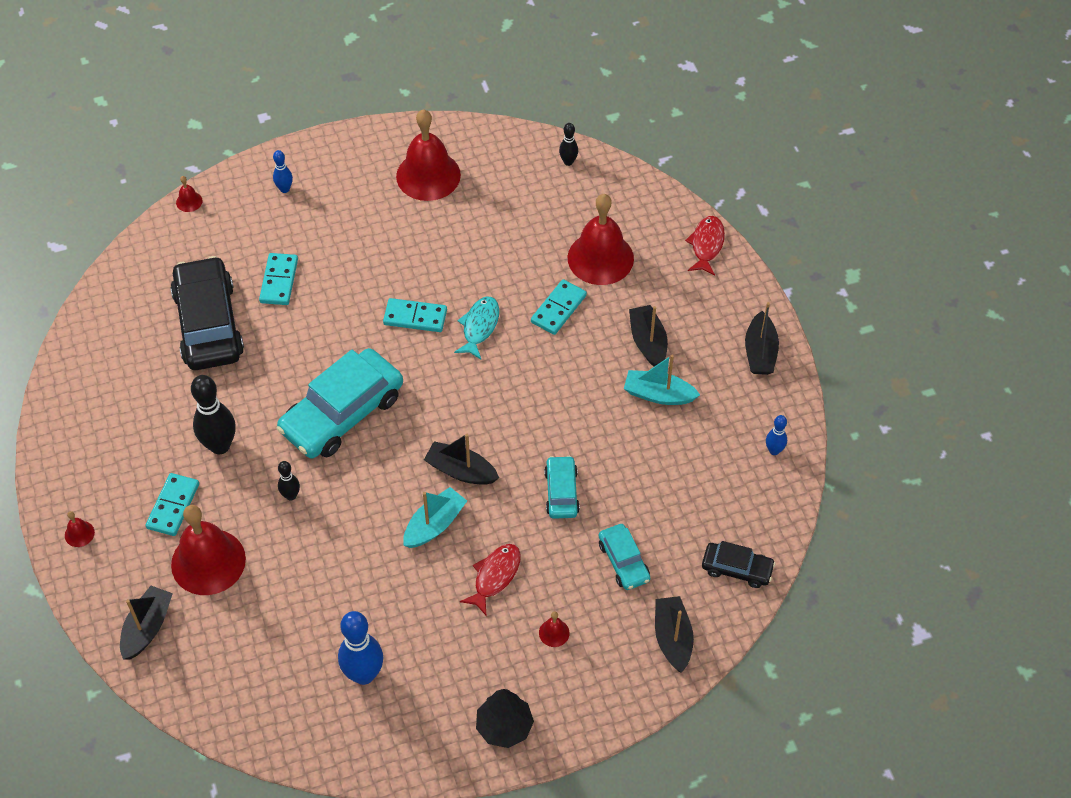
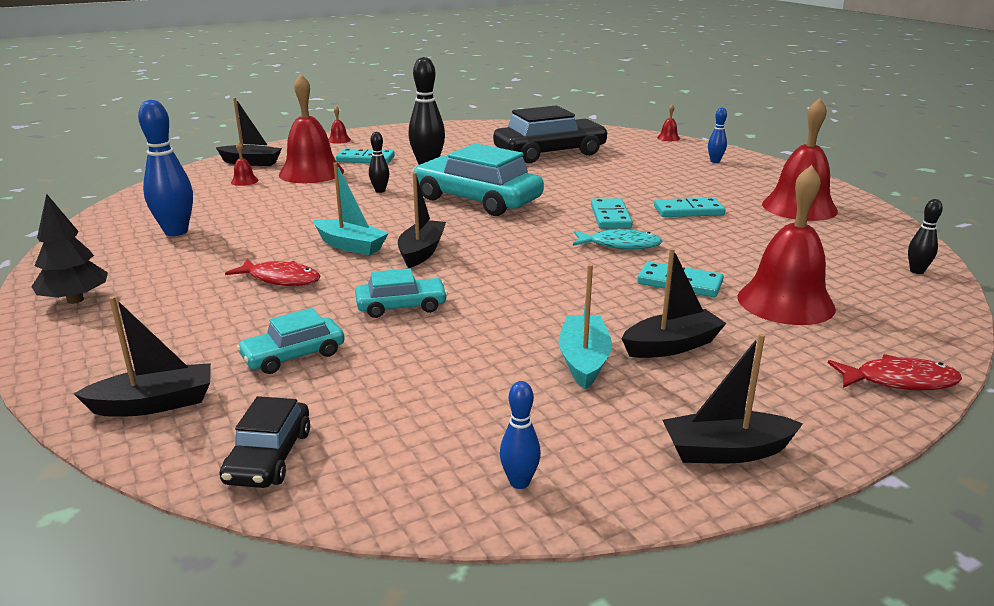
camera: 80 degrees right, 30 degrees down
turquoise domino [259,253,298,305] -> turquoise domino moved to [654,198,725,217]
red bell [539,611,570,647] -> red bell moved to [231,142,258,186]

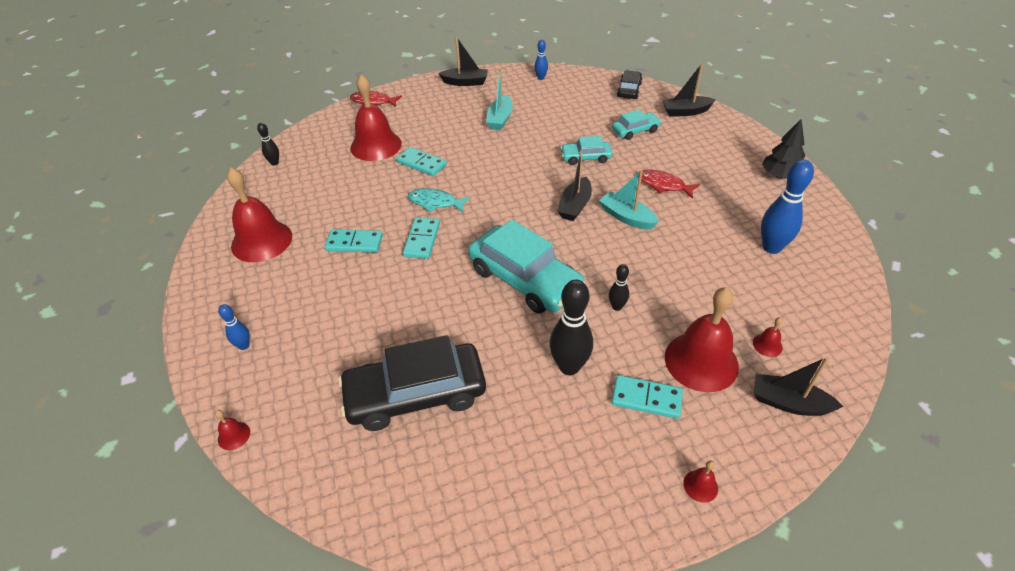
camera: 170 degrees left, 20 degrees up
black boat [621,248,727,358] -> none

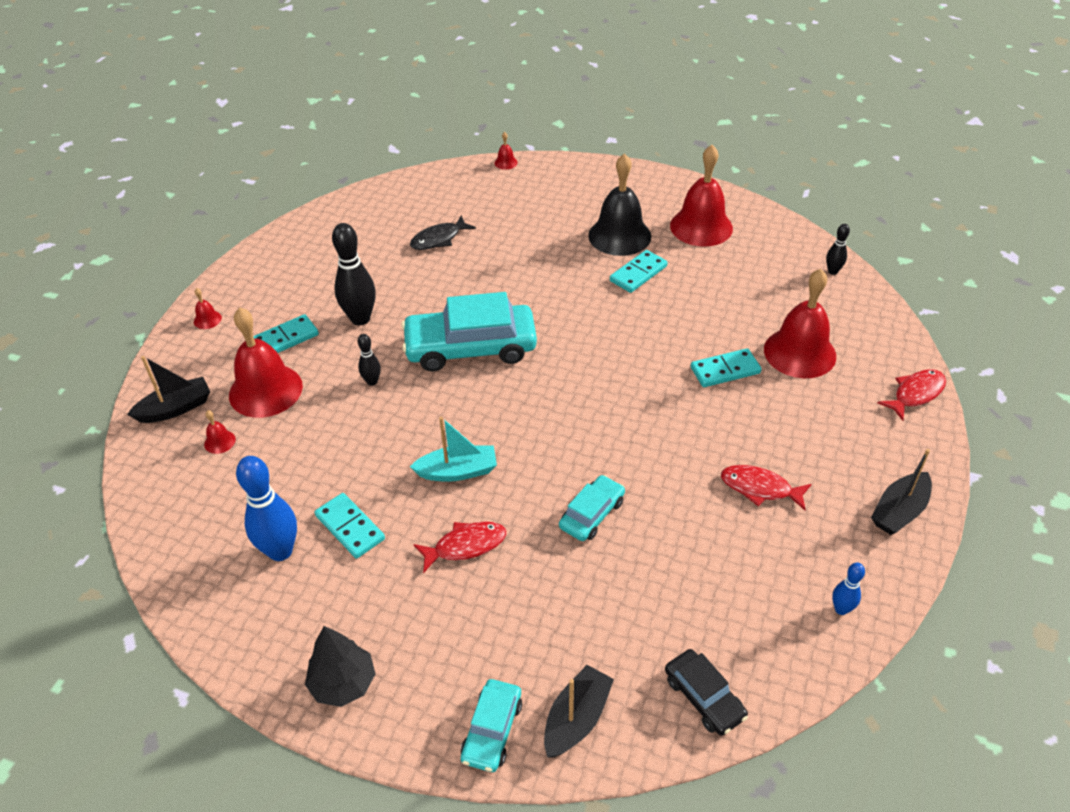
camera: 130 degrees right, 0 degrees up
blue bowling pin [218,304,250,350] -> none
black car [338,335,486,431] -> black fish [410,215,476,250]
turquoise domino [403,217,440,259] -> turquoise domino moved to [315,493,385,559]
turquoise fish [408,188,470,213] -> none
turquoise boat [486,69,513,130] -> red fish [721,465,812,510]
black boat [557,152,592,221] -> none
turquoise car [612,110,661,140] -> turquoise car moved to [461,679,522,772]
none -> black bell [588,153,651,256]

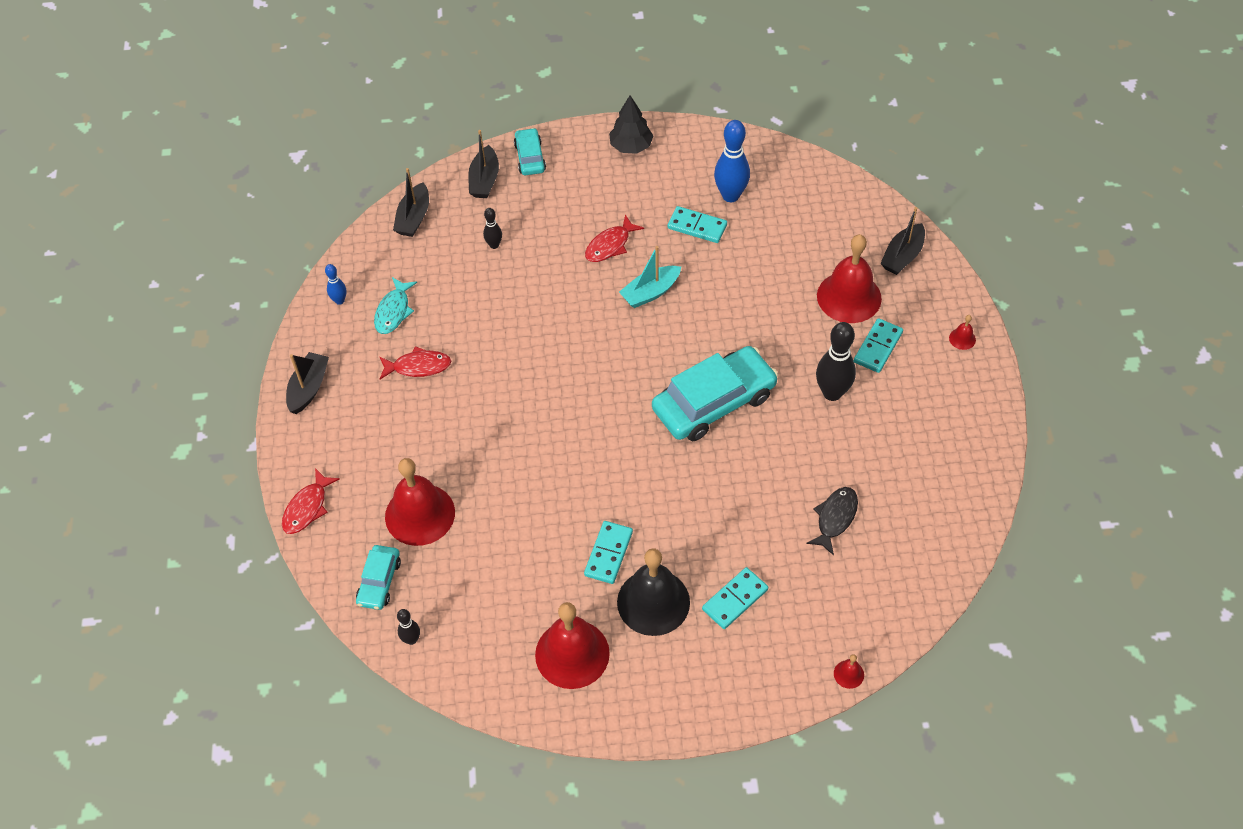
camera: 155 degrees right, 10 degrees up
red bell [204,410,236,454] -> none
black bowling pin [358,334,381,386] -> black bowling pin moved to [483,208,502,249]
turquoise car [559,475,625,541] -> turquoise car moved to [356,545,401,610]
black car [665,649,748,736] -> black boat [393,168,429,237]
turquoise domino [691,348,762,387] -> turquoise domino moved to [702,567,768,629]
none -> turquoise fish [374,277,417,334]

